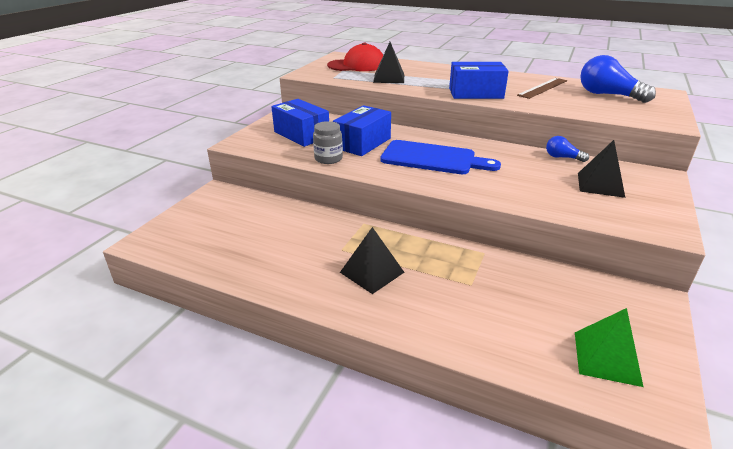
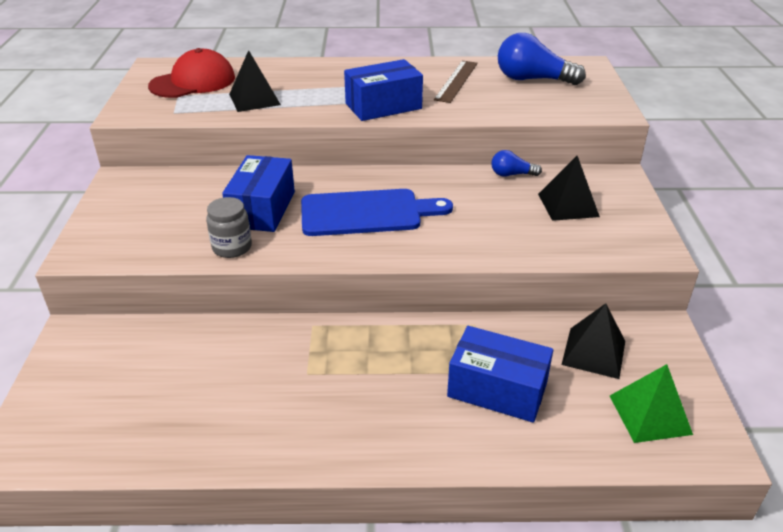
camera: 25 degrees left, 5 degrees up
blue box [271,99,329,147] -> blue box moved to [447,326,553,423]
black pyramid [340,227,405,294] -> black pyramid moved to [561,303,625,379]

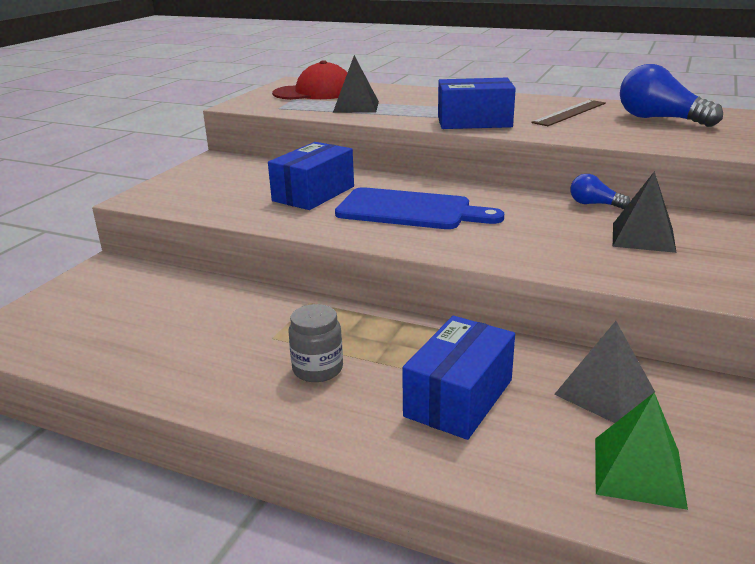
camera: 25 degrees right, 10 degrees down
grey jar [206,197,252,258] -> grey jar moved to [288,304,343,382]
blue box [447,326,553,423] -> blue box turned 75 degrees clockwise [402,316,515,440]
black pyramid [561,303,625,379] -> grey pyramid [554,321,655,423]

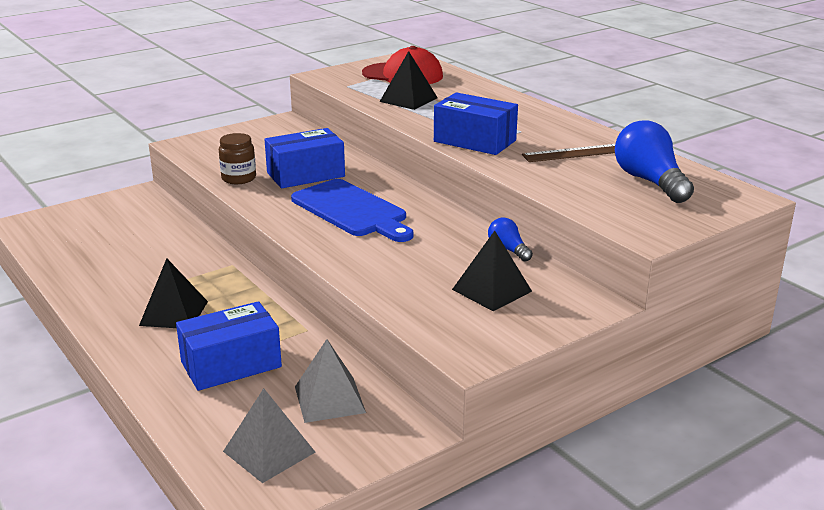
camera: 30 degrees right, 0 degrees up
grey jar [288,304,343,382] -> black pyramid [139,258,208,328]
green pyramid [595,393,688,510] -> grey pyramid [223,388,315,483]
none -> brown jar [219,133,256,184]

